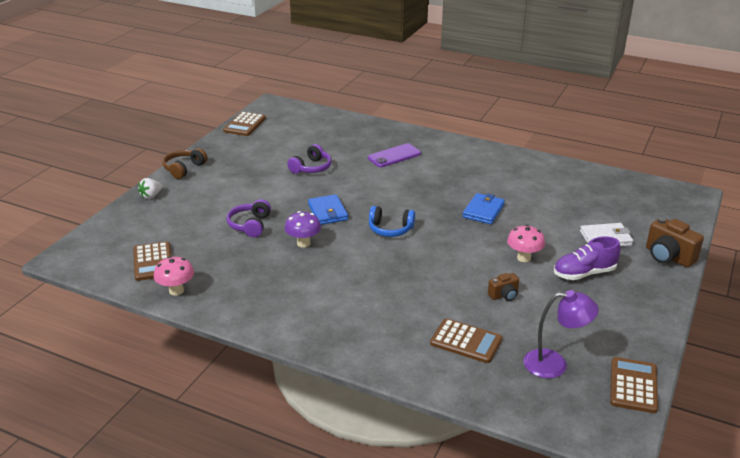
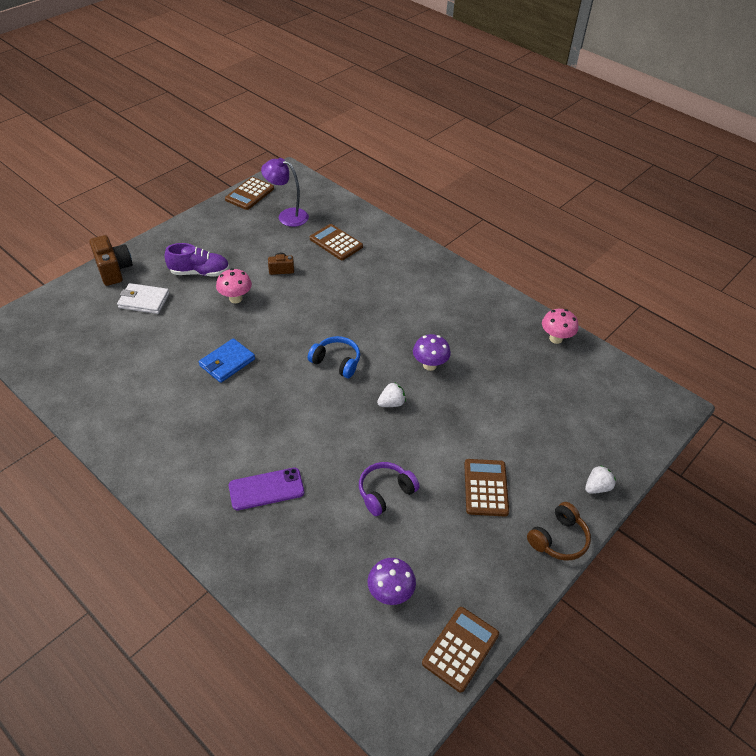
camera: 165 degrees left, 15 degrees up
brown calculator [133,241,171,281] -> brown calculator moved to [464,459,509,516]
purple headphones [227,199,271,237] -> none
blue wallet [308,194,348,225] -> white strawberry [377,382,406,407]
none -> purple mushroom [368,558,416,605]

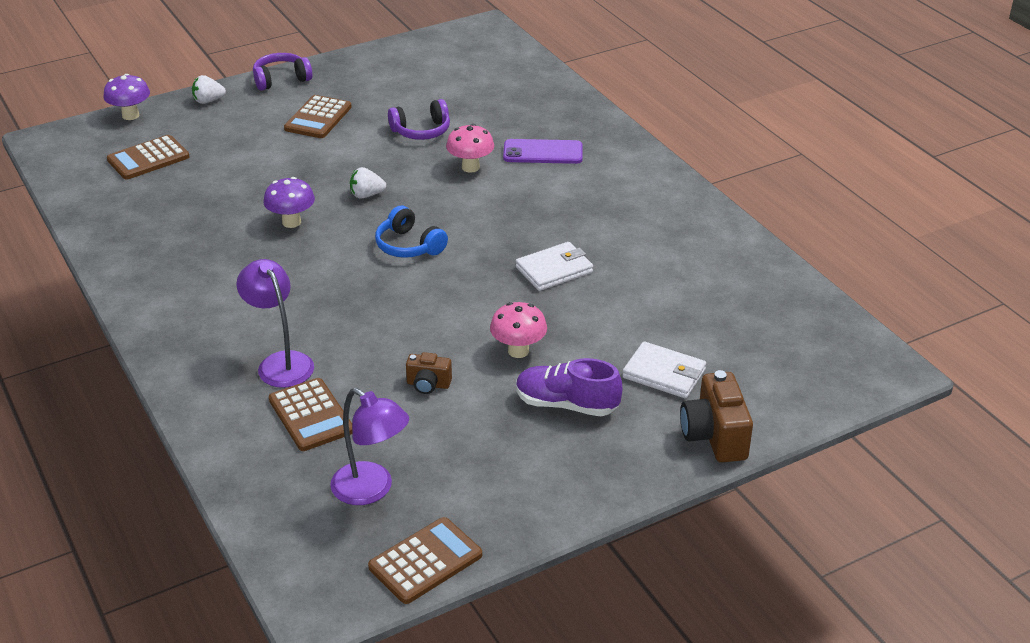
camera: 160 degrees left, 10 degrees down
blue wallet [199,338,255,383] -> white wallet [516,242,593,291]
purple mushroom [368,558,416,605] -> purple mushroom moved to [103,74,150,120]
brown calculator [422,607,499,692] -> brown calculator moved to [107,135,190,179]
brown headphones [527,502,591,561] -> purple headphones [253,53,312,91]
pink mushroom [542,309,578,344] -> pink mushroom moved to [446,124,494,173]
none -> purple lamp [236,259,314,388]

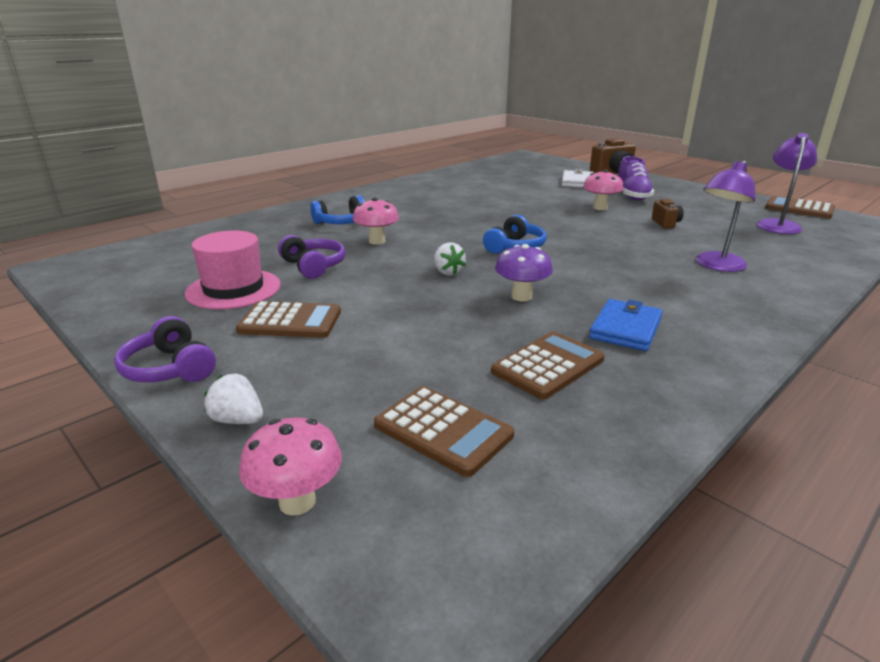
camera: 105 degrees left, 10 degrees down
purple mushroom [103,74,150,120] -> pink mushroom [239,418,342,516]
white strawberry [192,75,226,104] -> white strawberry turned 150 degrees clockwise [204,373,263,424]
brown calculator [269,378,353,451] -> brown calculator moved to [491,331,605,399]
purple phone [503,139,583,164] -> blue headphones [310,195,365,224]
white wallet [516,242,593,291] -> none
none -> pink hat [185,230,281,309]
none -> blue wallet [589,299,663,351]

